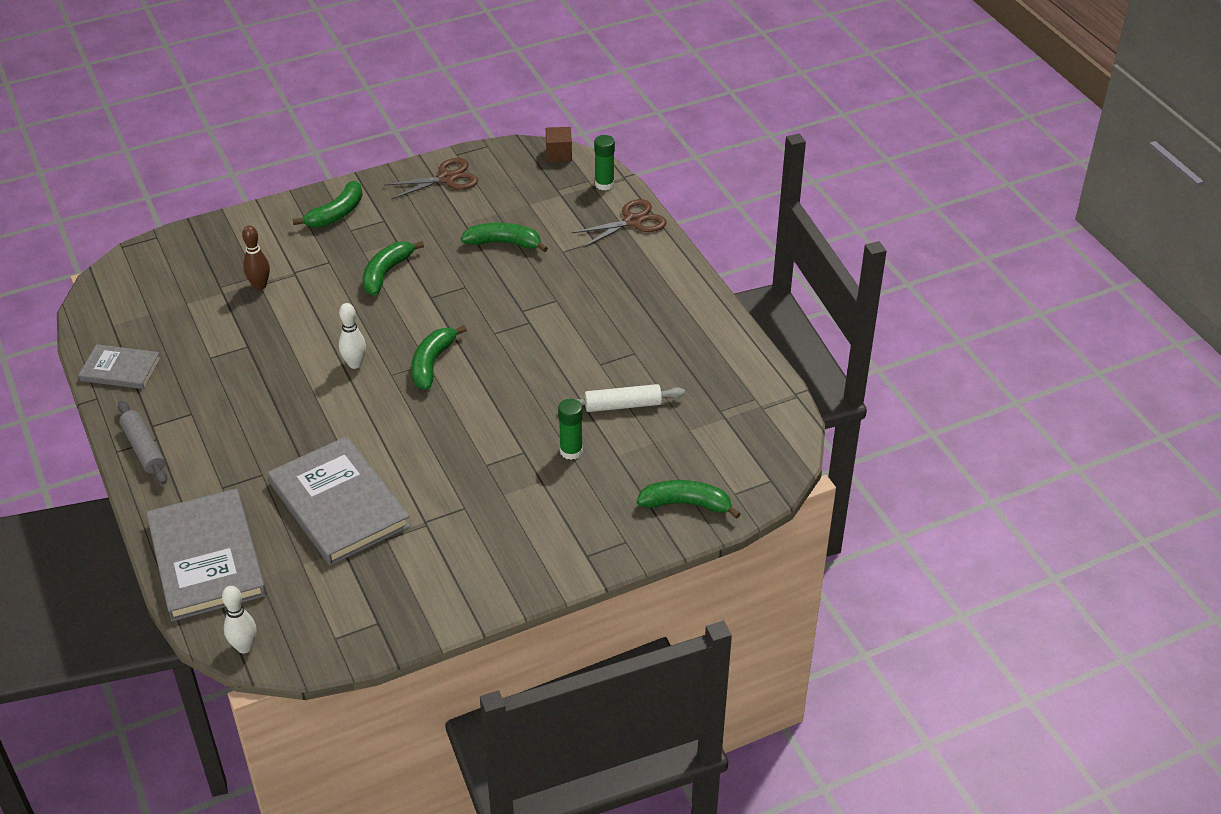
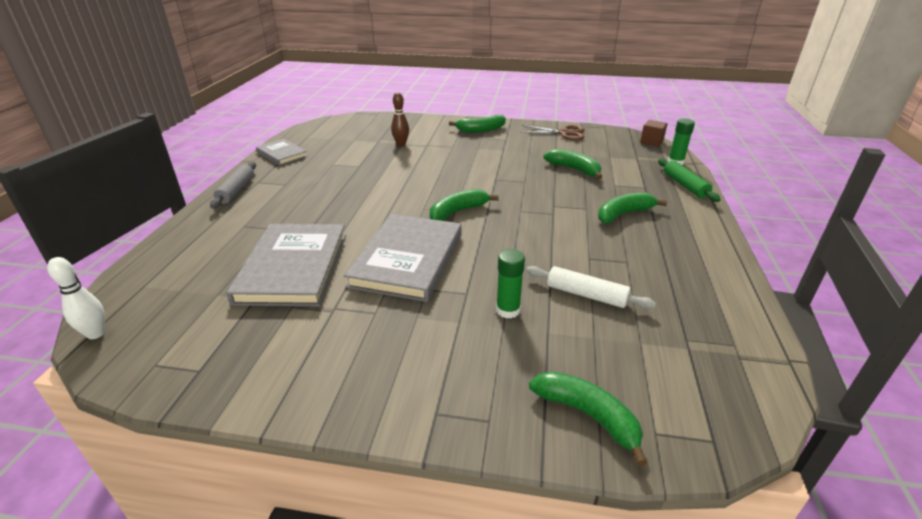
camera: 35 degrees right, 10 degrees down
grey book [146,488,266,621] -> grey book moved to [344,214,461,302]
white bowling pin [339,303,366,369] -> none
green banana [362,241,424,296] -> green banana moved to [598,192,667,223]
brown scissors [571,199,667,248] -> green rolling pin [658,158,721,202]

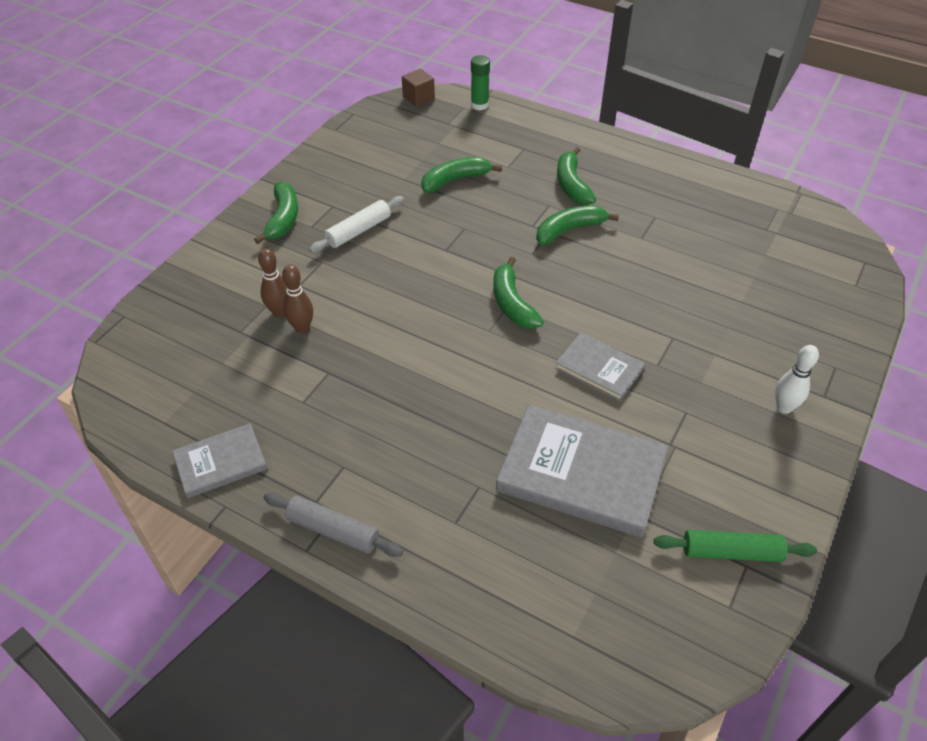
camera: 70 degrees left, 15 degrees up
white bowling pin [47,257,105,339] -> white bowling pin moved to [775,345,819,414]
grey book [344,214,461,302] -> grey book [555,332,645,401], size x0.55
green glue stick [496,249,525,318] -> none
brown scissors [520,125,585,140] -> none
white rolling pin [526,266,656,309] -> white rolling pin moved to [309,196,404,253]
green banana [529,371,648,466] -> green banana moved to [536,205,619,245]
green rolling pin [658,158,721,202] -> green rolling pin moved to [654,530,817,562]
none -> brown bowling pin [282,265,313,333]

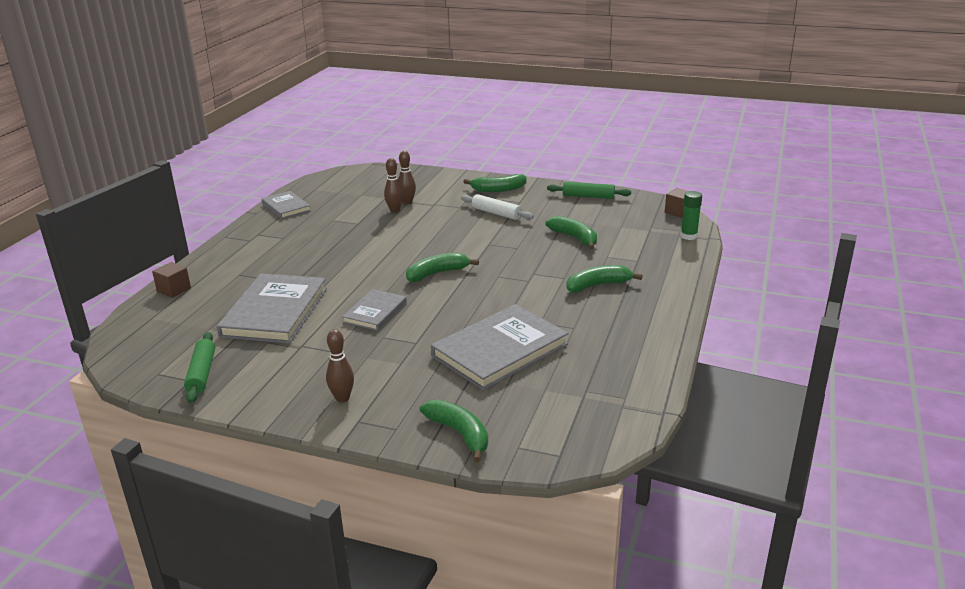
camera: 80 degrees right, 20 degrees down
grey rolling pin [264,493,403,557] -> none
green banana [536,205,619,245] -> green banana moved to [420,399,488,462]
white bowling pin [775,345,819,414] -> brown bowling pin [326,329,354,403]
none -> brown cube [152,262,191,298]
none -> grey book [431,304,569,390]
none -> green rolling pin [547,182,631,199]

